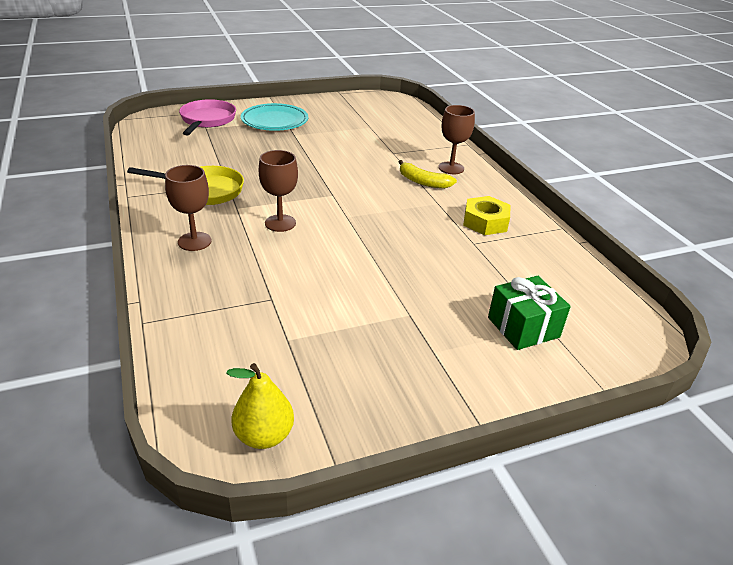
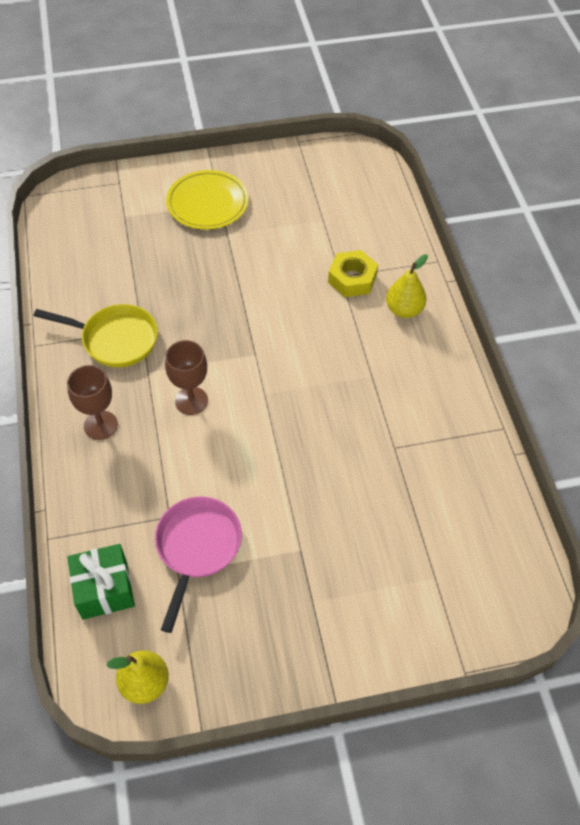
camera: 10 degrees right, 20 degrees up
pink pan [179,99,236,136] -> pink pan moved to [155,497,242,633]
turquoise plate [241,103,308,131] -> yellow plate [166,170,249,229]
yellow banana [399,160,457,189] -> none
brown goblet [438,105,475,174] -> yellow pear [386,254,428,318]
yellow nut [463,196,510,235] -> yellow nut moved to [328,250,378,297]
green gift [488,276,571,350] -> green gift moved to [67,544,135,620]

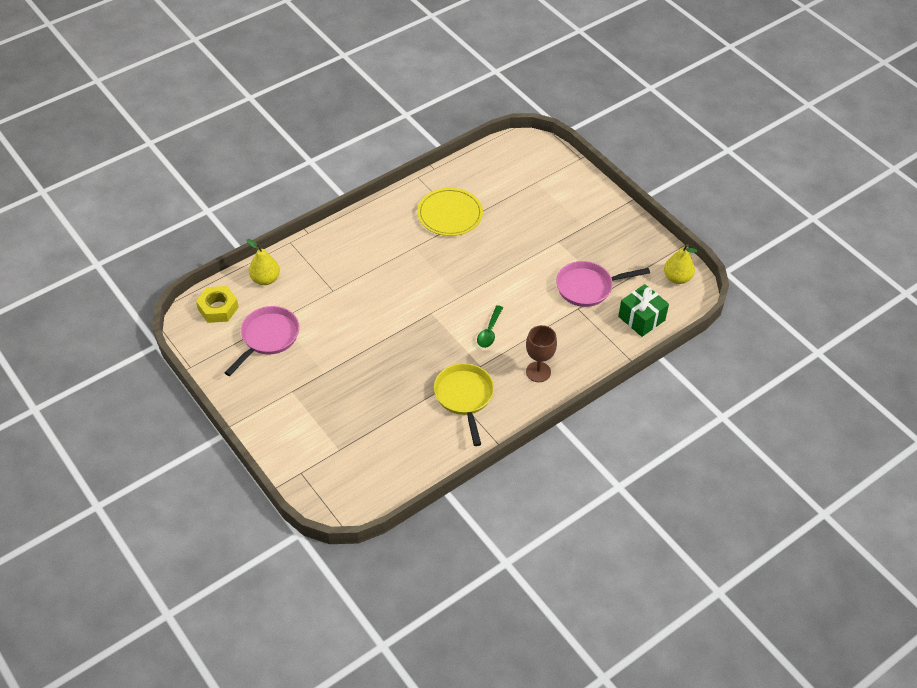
camera: 115 degrees left, 5 degrees down
brown goblet [165,340,208,415] -> green spoon [477,305,503,348]
yellow plate [166,170,249,229] -> yellow plate moved to [417,188,483,236]
yellow nut [328,250,378,297] -> yellow nut moved to [196,286,239,323]
yellow pear [386,254,428,318] -> yellow pear moved to [246,239,280,285]
none -> pink pan [224,306,299,376]

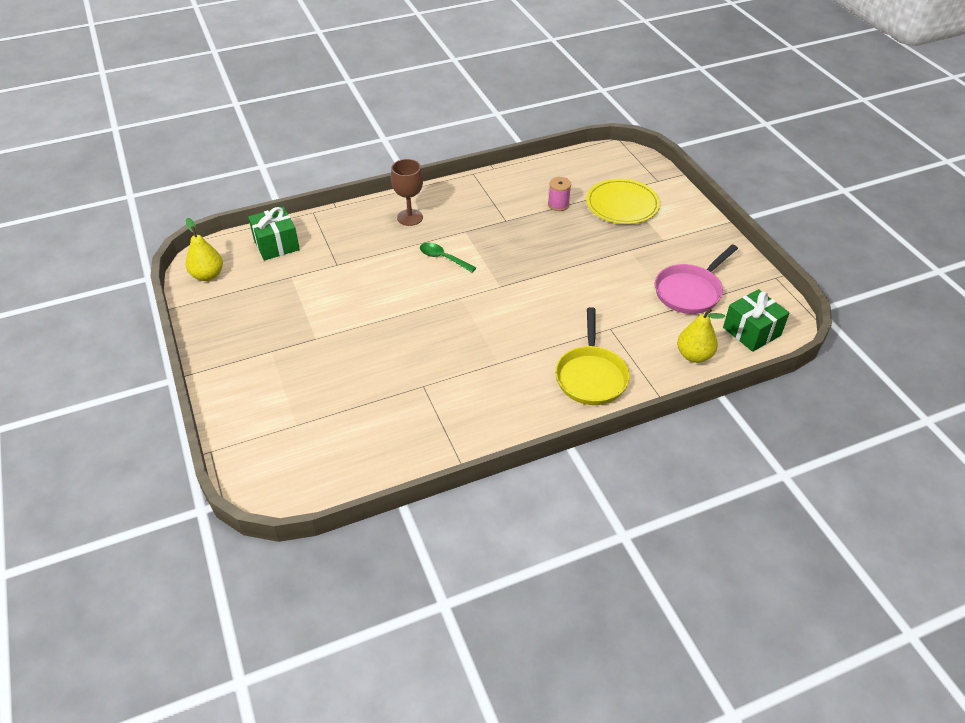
camera: 165 degrees left, 5 degrees down
yellow nut [196,286,239,323] -> green gift [723,289,789,352]
yellow plate [417,188,483,236] -> yellow plate moved to [586,179,660,224]
yellow pan [434,363,494,446] -> yellow pan moved to [555,307,630,405]
green spoon [477,305,503,348] -> green spoon turned 90 degrees counterclockwise [420,242,476,272]
pink pan [556,261,650,307] -> none
none -> pink spool [548,177,571,211]

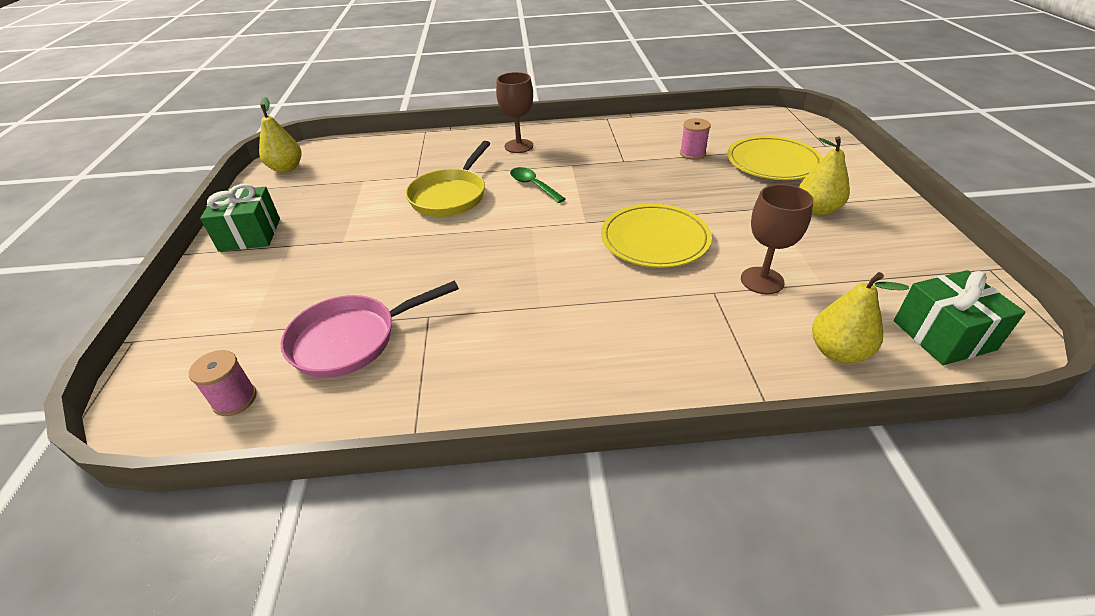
camera: 20 degrees right, 5 degrees down
green gift [248,207,300,260] -> green gift moved to [200,184,280,252]
yellow pan [555,307,630,405] -> yellow pan moved to [405,141,490,217]
pink pan [655,244,738,314] -> pink pan moved to [281,281,459,378]
none -> pink spool [189,350,257,416]
none -> yellow plate [601,204,712,268]
none -> brown goblet [741,184,813,294]
none -> yellow pear [799,136,850,215]

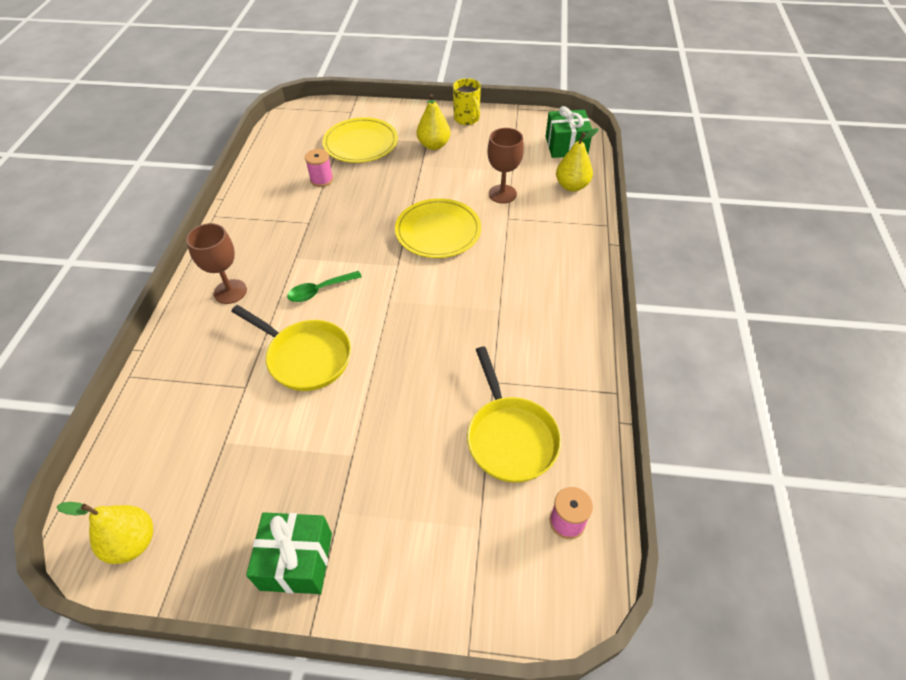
camera: 80 degrees left, 10 degrees up
pink pan [281,281,459,378] -> yellow pan [467,346,561,483]
none -> yellow mug [453,78,481,125]

